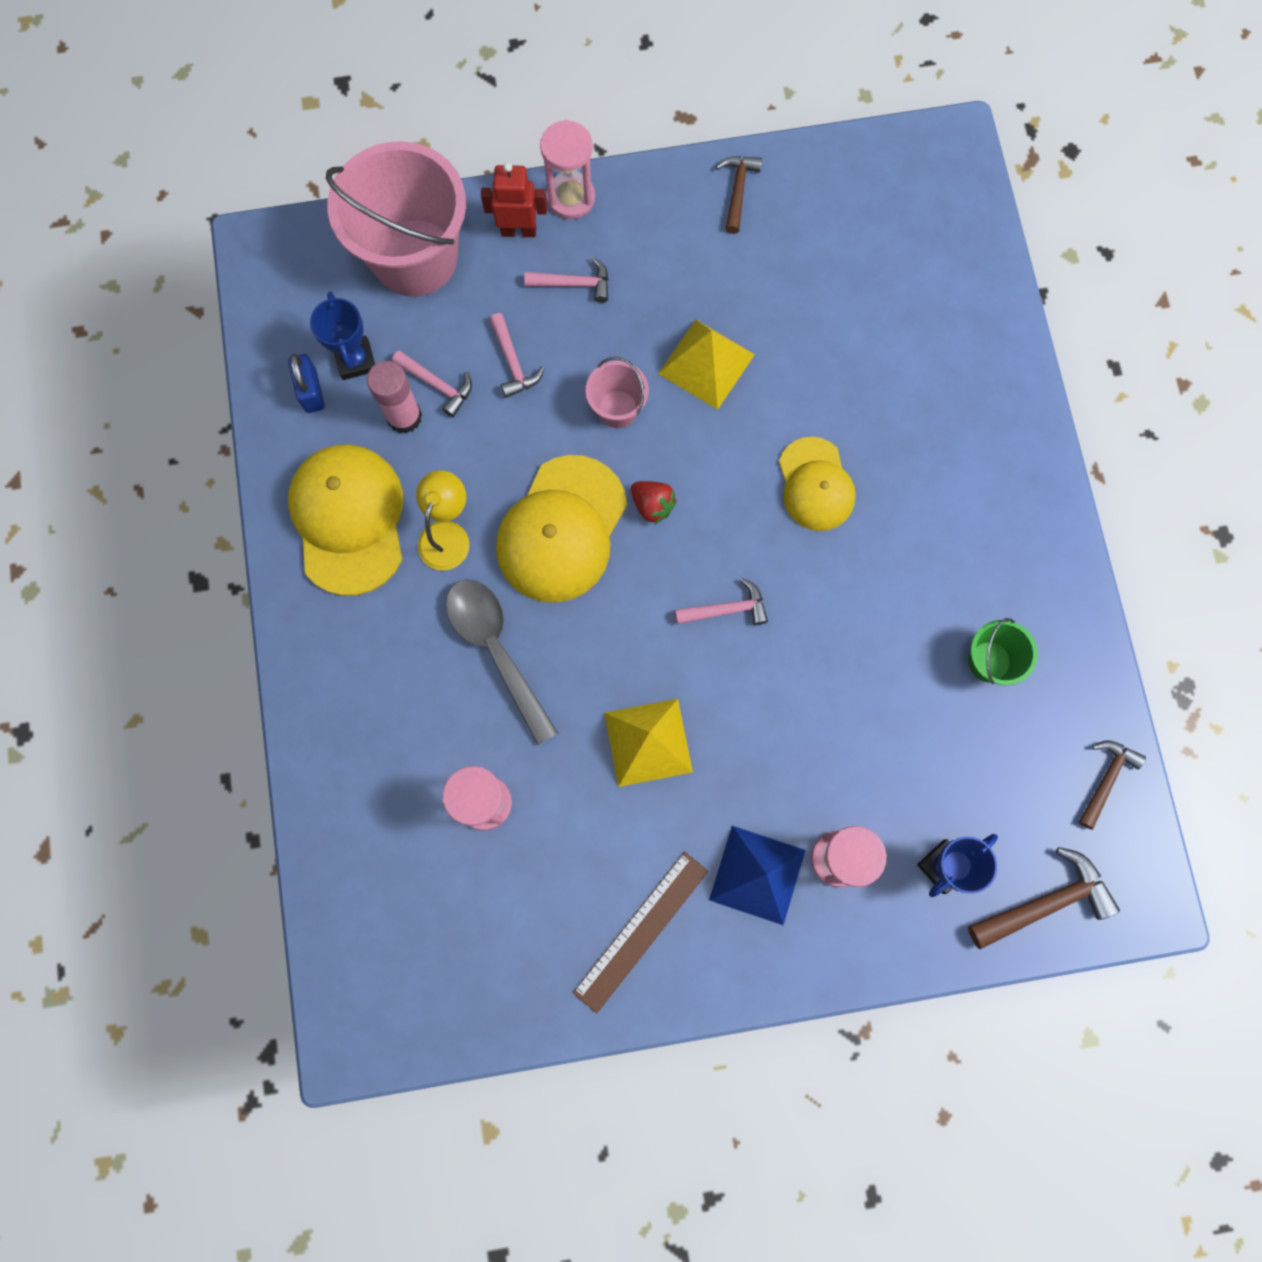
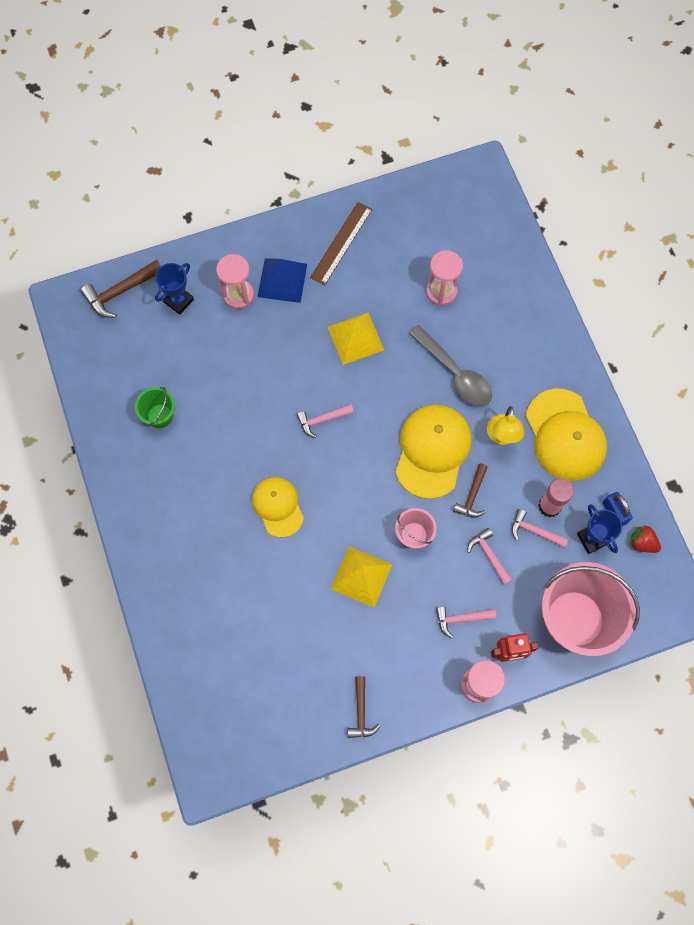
camera: 170 degrees right, 5 degrees down
red strawberry [631,481,677,525] -> red strawberry moved to [630,525,661,553]
brown hammer [1078,740,1146,830] -> brown hammer moved to [453,463,487,518]

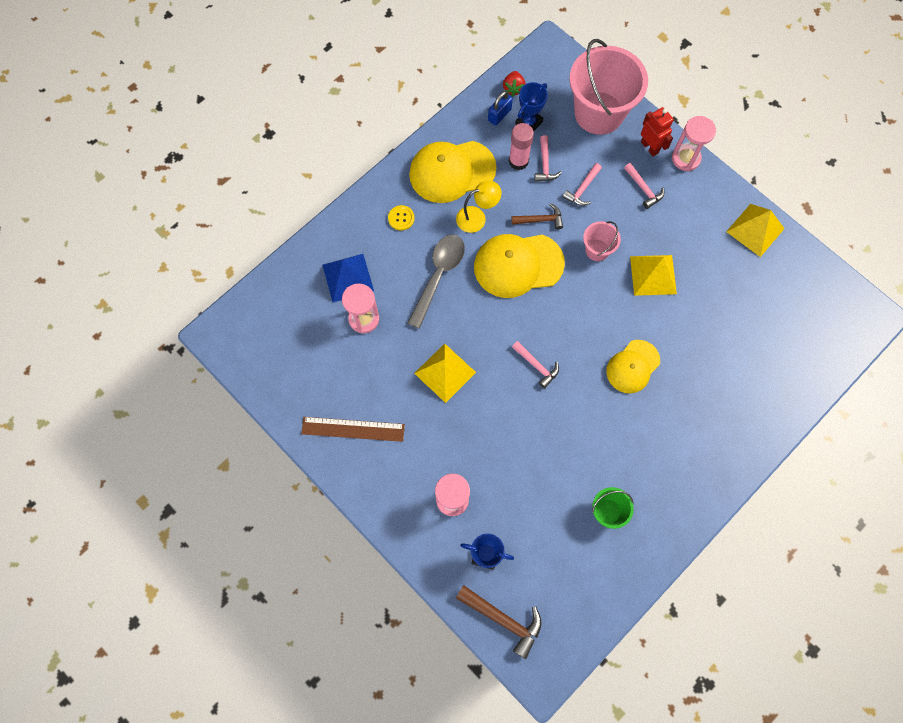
camera: 115 degrees left, 0 degrees up
blue pyramid [257,258,307,303] -> blue pyramid moved to [323,254,374,302]
brown hammer [348,676,380,738] -> yellow pyramid [726,204,785,257]
yellow cap [526,388,607,481] -> yellow cap turned 150 degrees counterclockwise [409,141,497,203]
none -> yellow button [388,205,415,231]

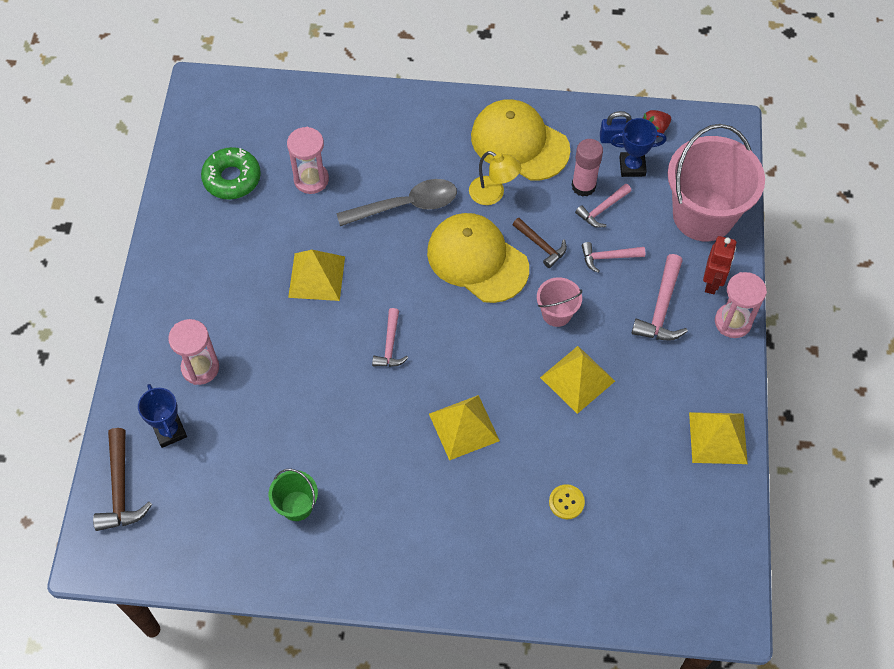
camera: 50 degrees right, 10 degrees down
brown ruler [301,417,405,442] -> none
blue pyramid [323,254,374,302] -> none
yellow button [388,205,415,231] -> yellow button moved to [549,484,585,519]
yellow cap [606,340,660,394] -> yellow pyramid [429,395,500,460]
pink hammer [624,163,664,209] -> pink hammer [631,254,688,341], size x1.53
none -> green donut [201,147,261,199]

